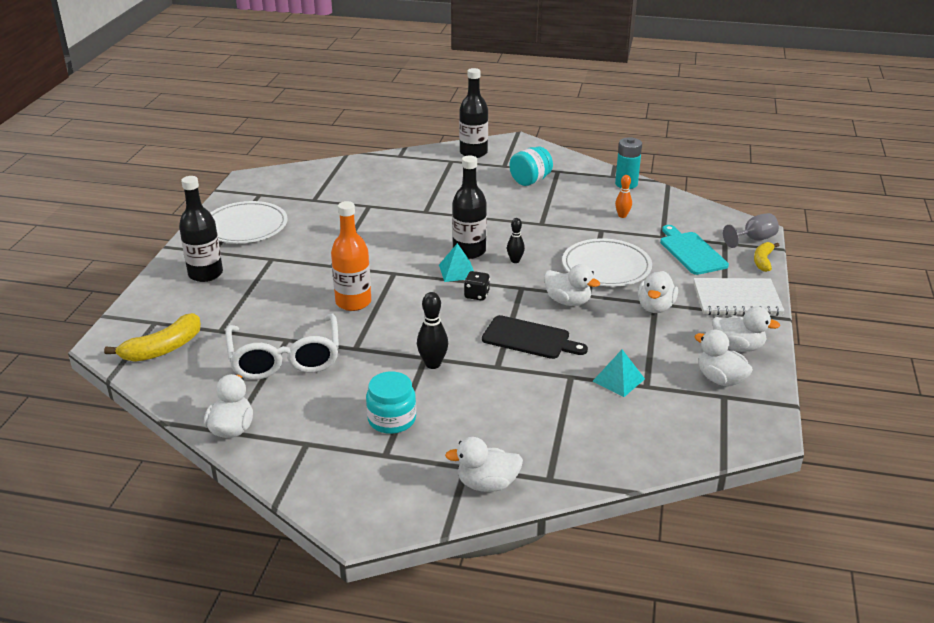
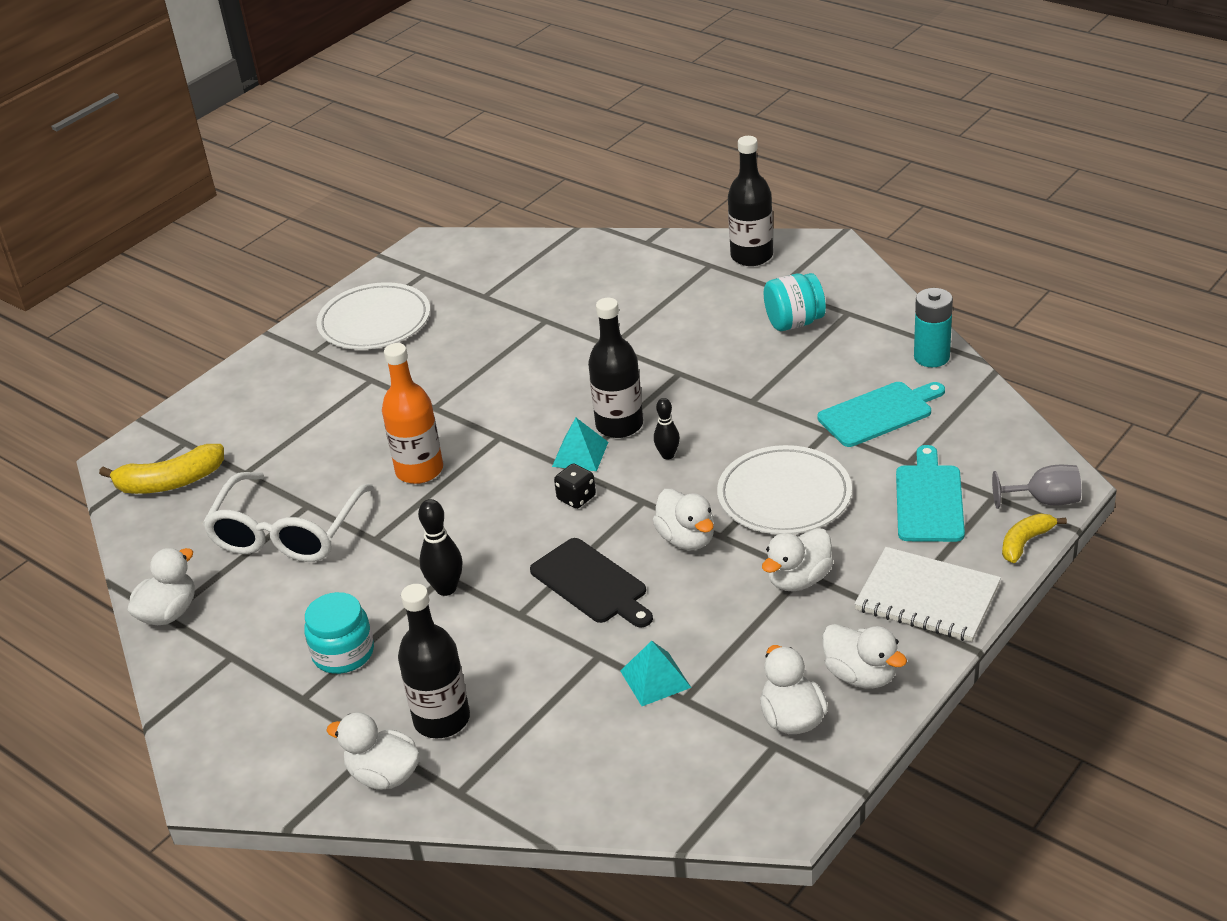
camera: 30 degrees right, 5 degrees up
black bottle [179,176,223,282] -> black bottle moved to [398,584,470,738]
orange bowling pin [615,175,632,218] -> turquoise cutting board [817,382,945,447]

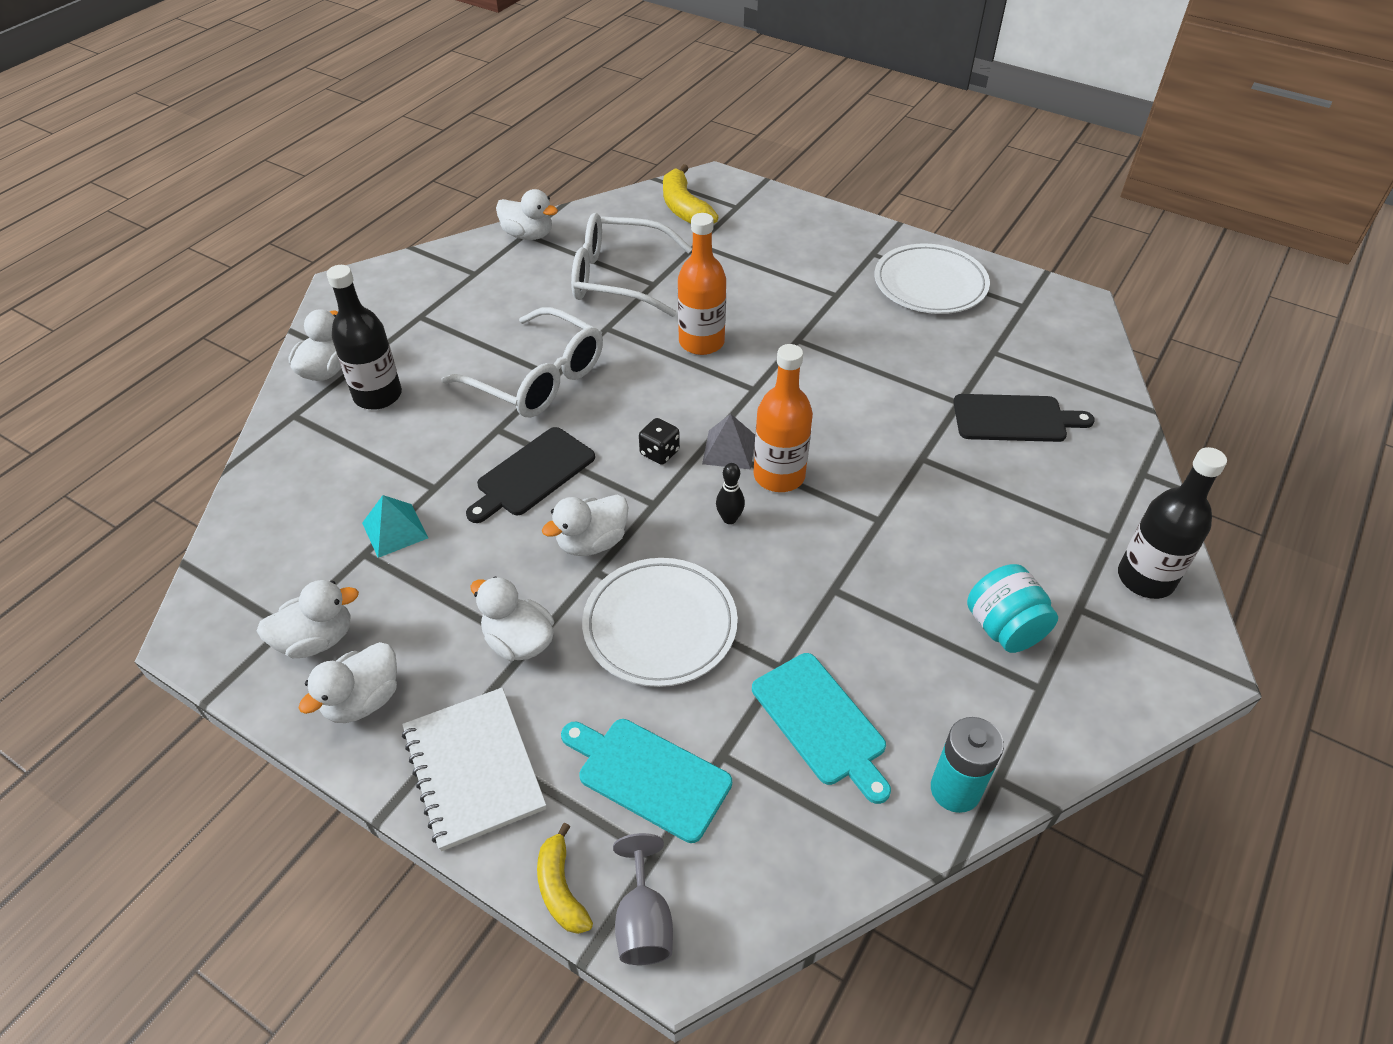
camera: 80 degrees right, 10 degrees up
turquoise jar [304,592,374,674] -> none
black bowling pin [418,499,463,596] -> white glasses [441,307,603,418]
turquoise pyramid [552,417,608,471] -> grey pyramid [702,414,755,470]
black bottle [588,298,643,438] -> orange bottle [753,344,813,492]
white notebook [854,547,1001,642] -> white notebook turned 45 degrees counterclockwise [402,687,546,851]
turquoise cutting board [896,445,965,542] -> turquoise cutting board turned 150 degrees counterclockwise [561,719,732,843]
yellow banana [1002,513,1067,563] -> yellow banana turned 150 degrees counterclockwise [537,823,593,934]
none -> black cutting board [953,394,1095,442]

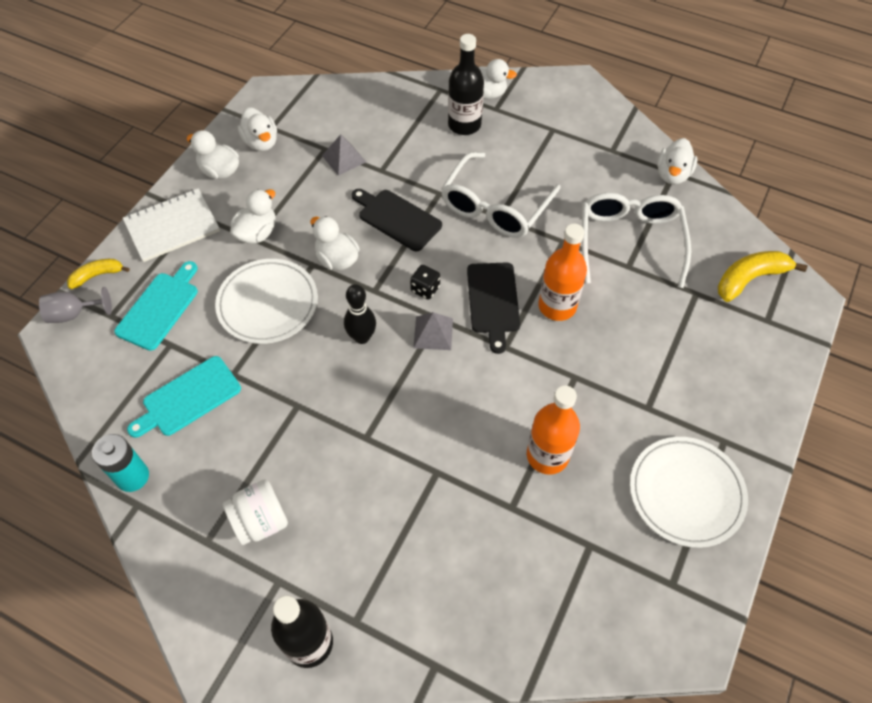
camera: 85 degrees right, 10 degrees up
turquoise pyramid [362,495,428,558] -> grey pyramid [322,134,366,176]
black bowling pin [716,463,745,524] -> black bowling pin [344,284,376,344], size x1.51
orange bottle [753,344,813,492] -> orange bottle moved to [527,385,580,475]
black cutting board [953,394,1095,442] -> black cutting board moved to [467,262,520,354]
turquoise jar [967,564,1058,653] -> white jar [223,479,288,545]

